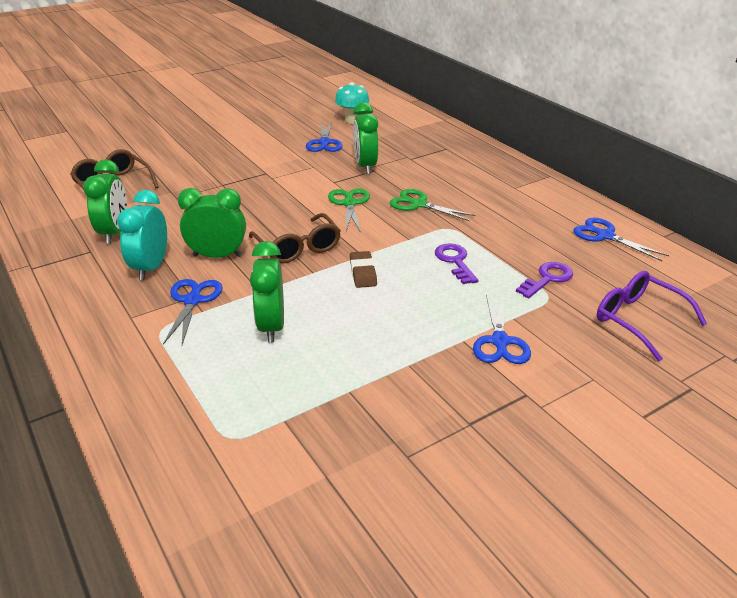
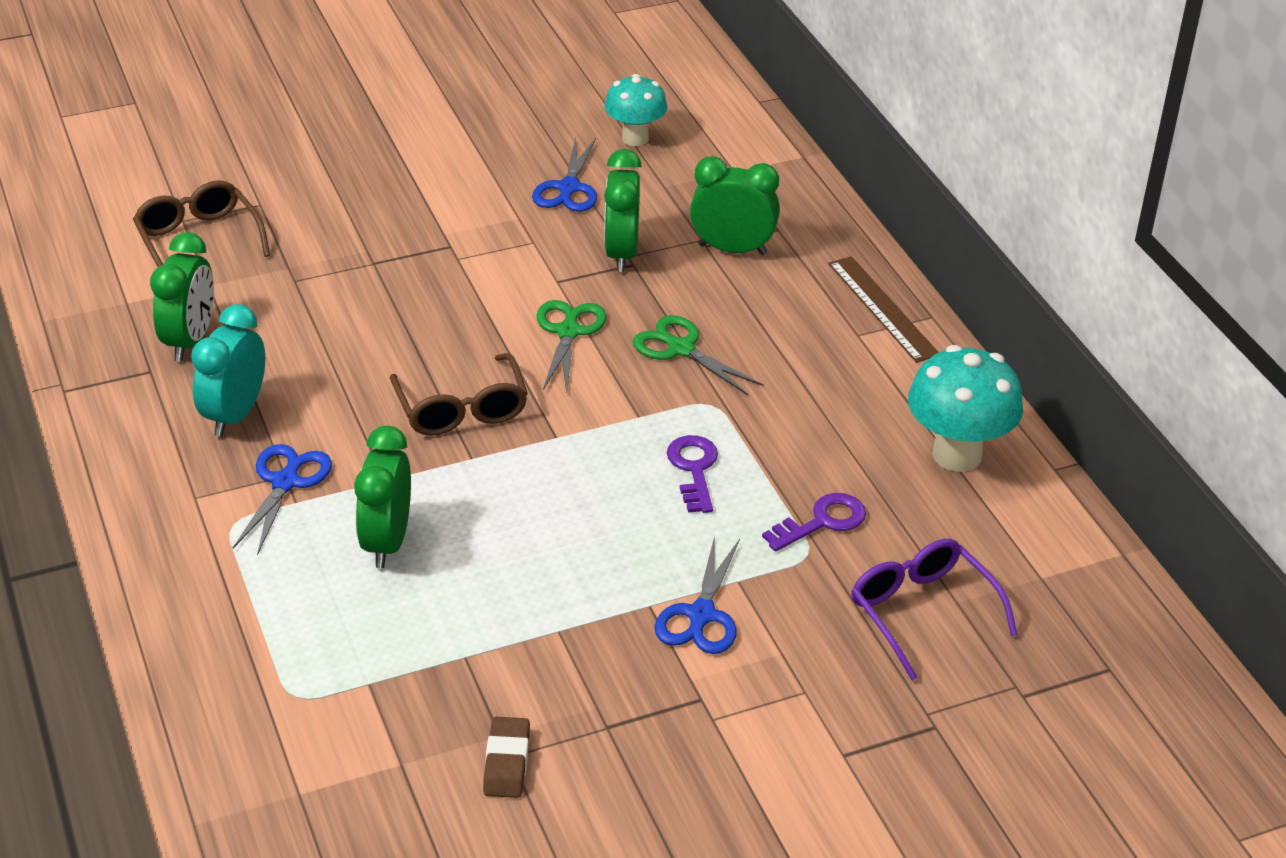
camera: 10 degrees right, 5 degrees up
green clock [178,188,246,258] -> green clock moved to [690,156,780,255]
brown eraser [350,251,377,288] -> brown eraser moved to [483,717,530,798]
blue scissors [573,218,669,261] -> turquoise mushroom [908,345,1023,472]
none -> brown ruler [828,256,939,363]

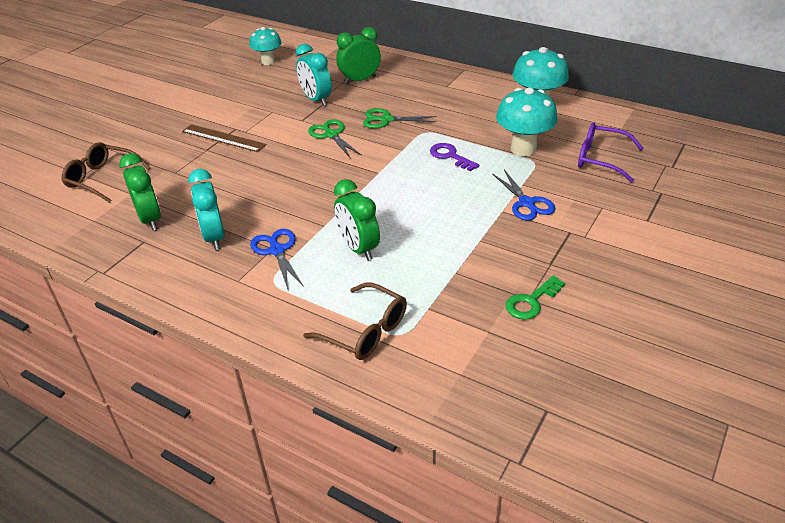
camera: 35 degrees left, 0 degrees up
brown glasses [390,353,528,436] -> brown glasses moved to [303,283,407,360]
brown eraser [483,717,530,798] -> green key [506,275,565,320]
blue scissors [532,138,597,212] -> none
green clock [604,149,642,272] -> turquoise clock [296,44,332,106]
purple key [762,493,866,552] -> turquoise mushroom [496,88,558,156]
brown ruler [828,256,939,363] -> brown ruler moved to [182,124,267,152]

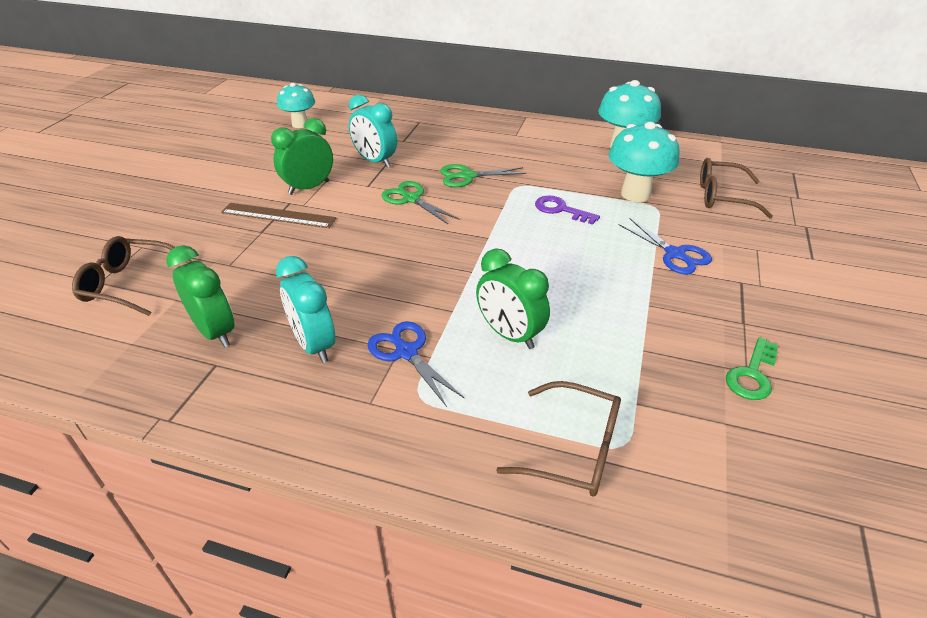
camera: 15 degrees left, 0 degrees up
green clock [336,27,381,84] -> green clock moved to [271,118,333,195]
purple glasses [578,123,644,183] -> brown glasses [700,158,773,219]

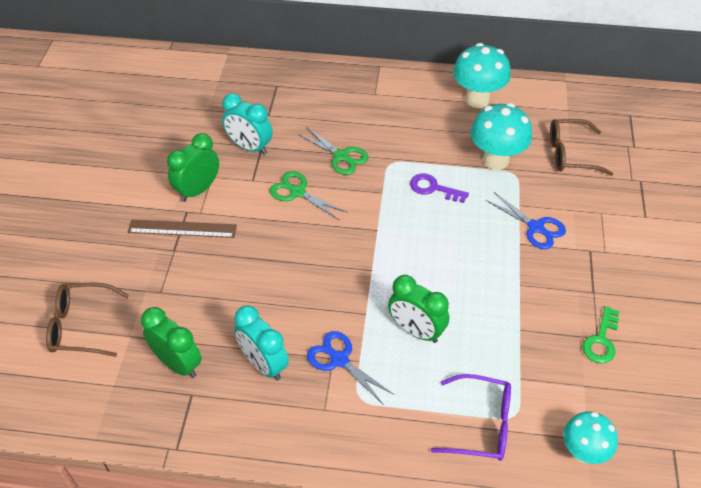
camera: 10 degrees left, 10 degrees up
turquoise mushroom [277,83,315,128] -> turquoise mushroom moved to [563,412,618,464]
green scissors [440,164,526,187] -> green scissors turned 120 degrees counterclockwise [298,126,369,175]
brown glasses [496,381,621,497] -> purple glasses [431,374,511,461]

